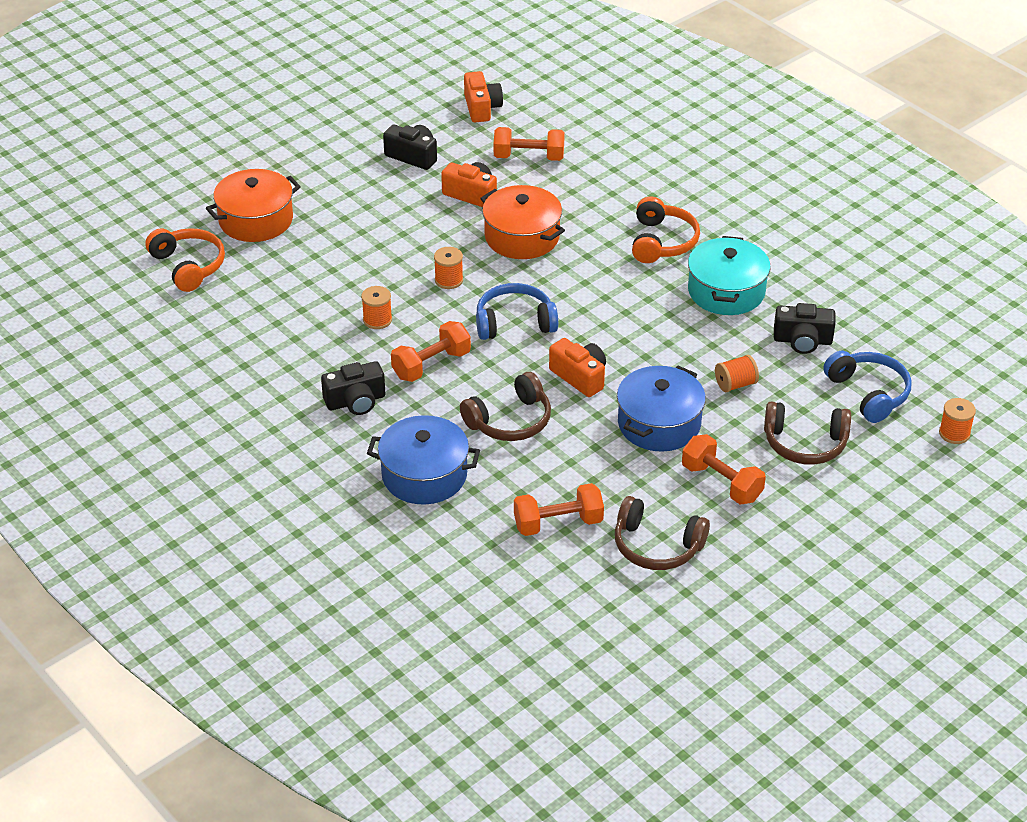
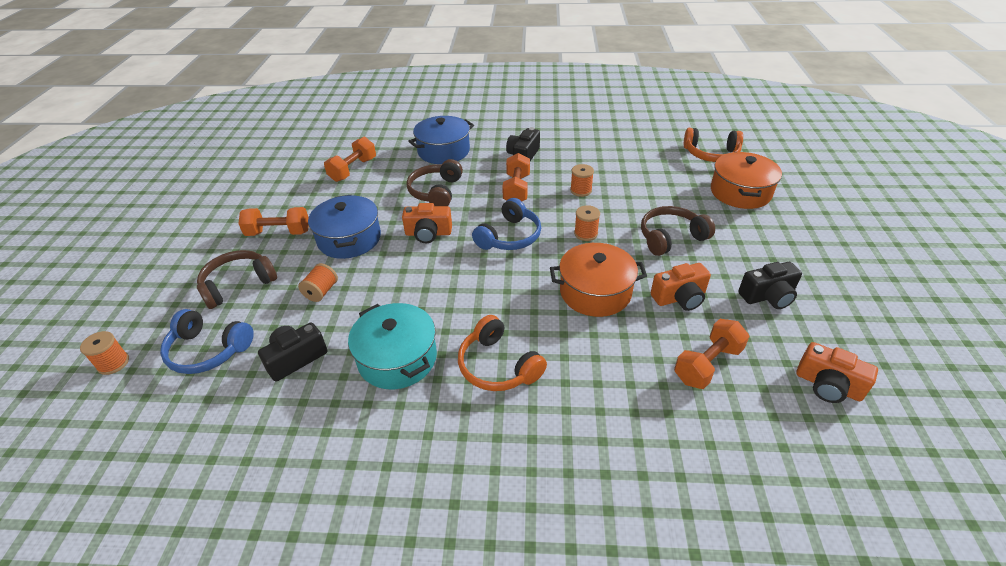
camera: 135 degrees right, 0 degrees up
brown headphones [615,496,710,570] -> brown headphones moved to [641,206,715,256]

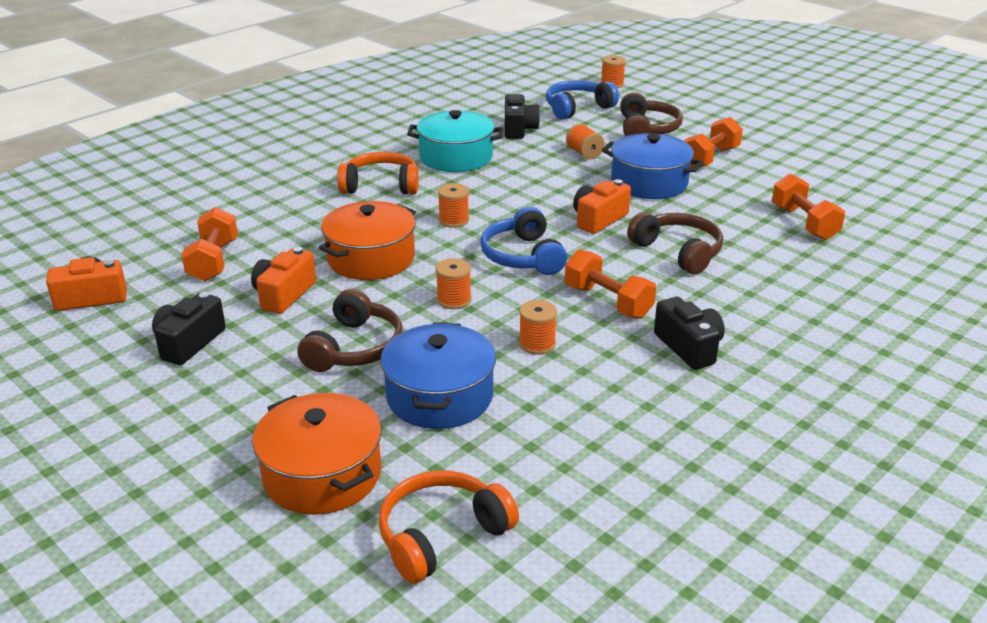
camera: 130 degrees right, 10 degrees down
blue pot [408,116,474,164] -> blue pot moved to [380,323,496,429]
none -> orange spool [438,183,469,228]

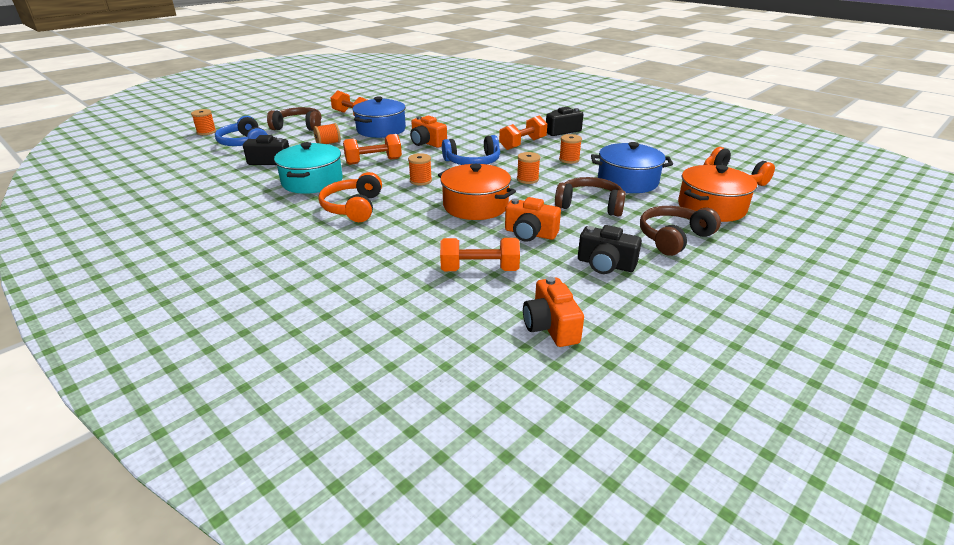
camera: 90 degrees left, 0 degrees up
brown headphones [627,212,723,274] -> brown headphones moved to [640,206,721,256]
orange dumbbell [772,173,845,240] -> orange dumbbell moved to [343,134,402,165]

